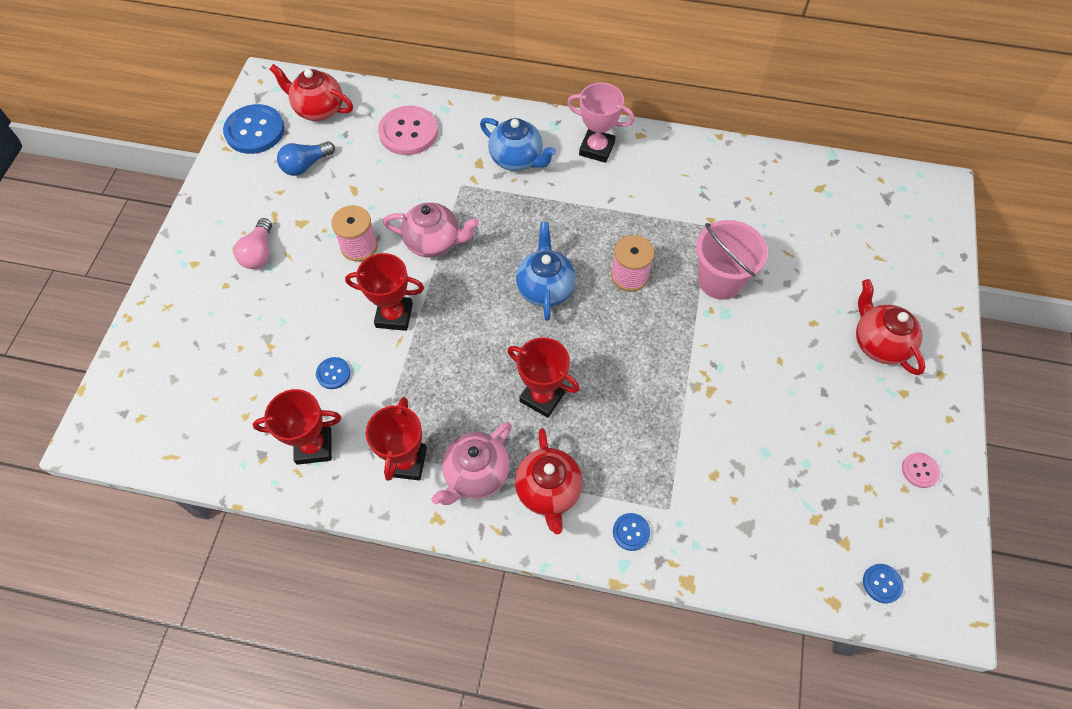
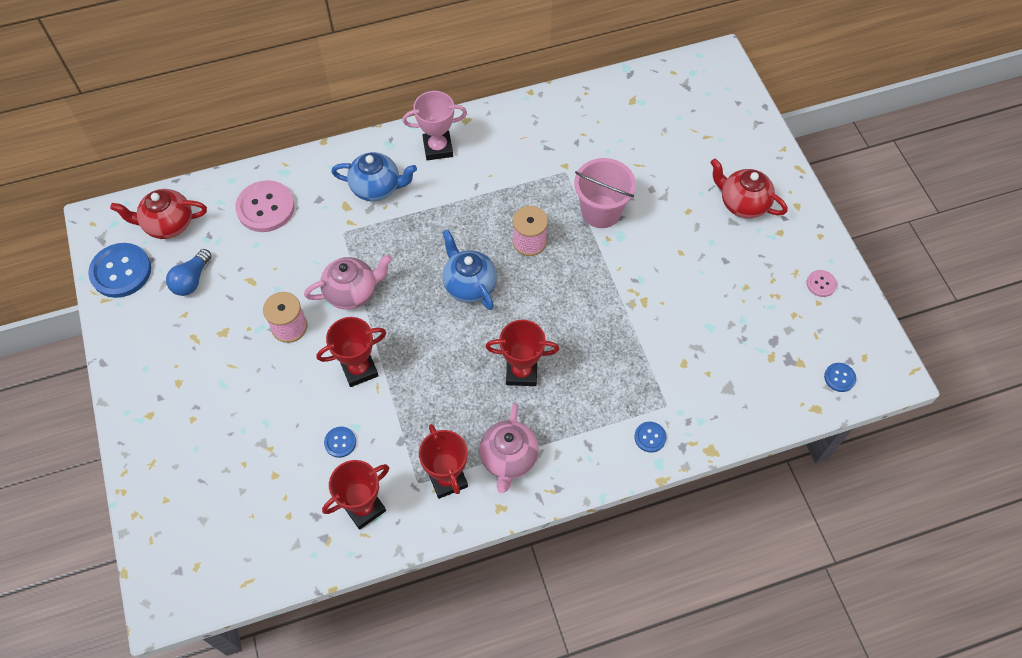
camera: 30 degrees left, 0 degrees up
pink light bulb [234,218,272,269] -> none
red teapot [515,428,583,534] -> none

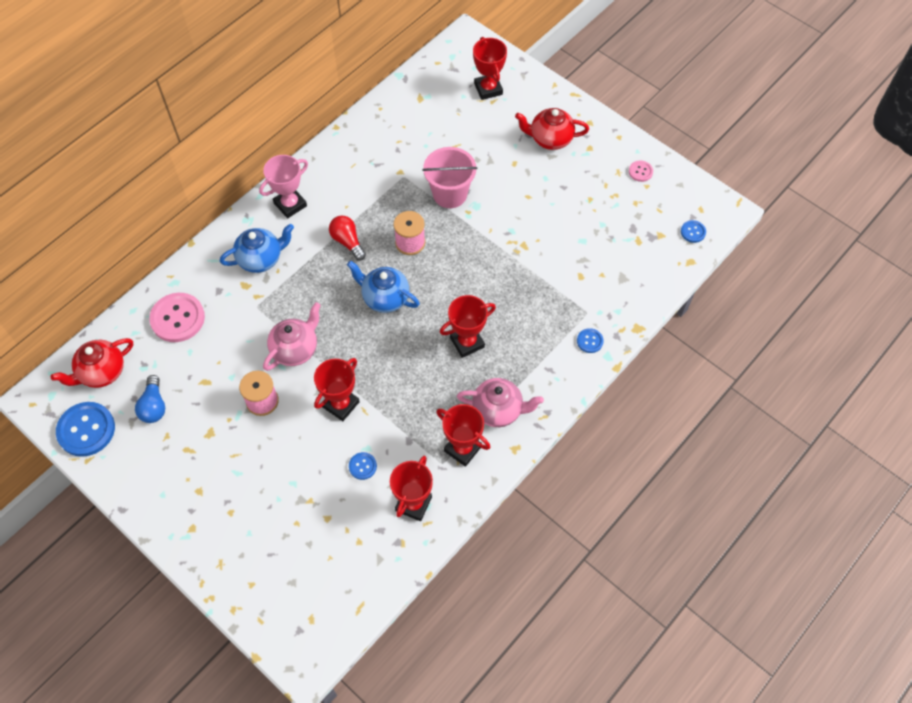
camera: 30 degrees left, 0 degrees up
pink teapot [479,403,539,493] -> pink teapot turned 60 degrees counterclockwise [457,378,544,427]
none -> red light bulb [329,216,366,260]
none -> red trophy [473,37,507,100]

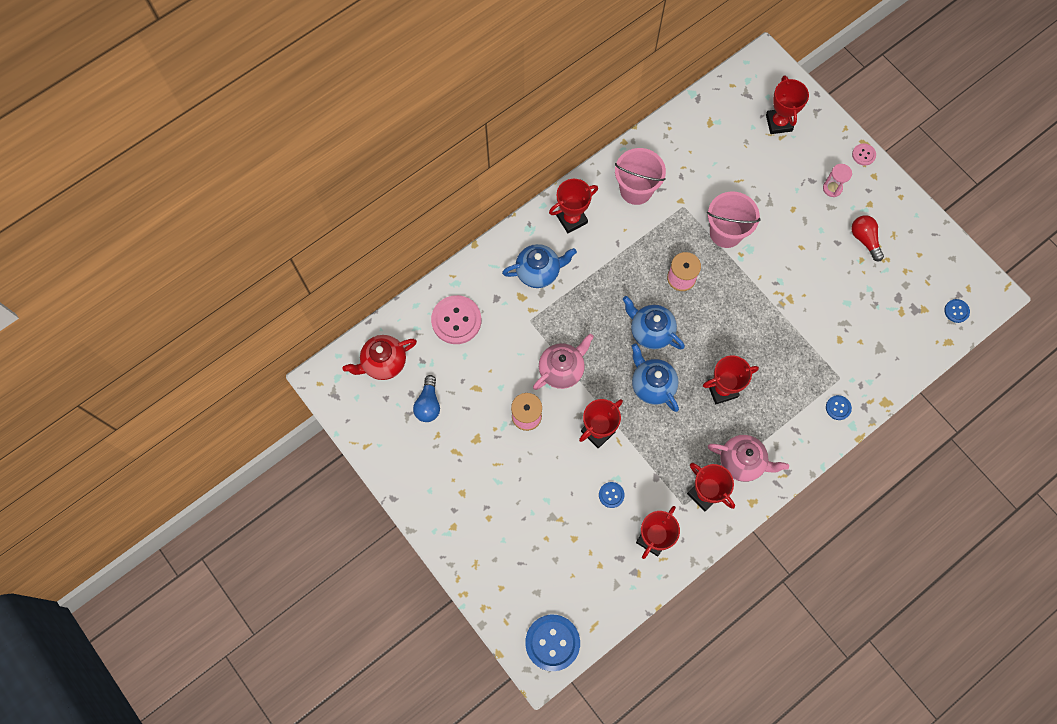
camera: 10 degrees right, 10 degrees up
blue button [56,402,115,457] -> blue button moved to [525,615,580,671]
pink trophy [259,155,308,218] -> red trophy [549,179,598,233]
red light bulb [329,216,366,260] -> red light bulb moved to [851,215,884,261]
red teapot [515,108,589,150] -> pink hourglass [823,164,852,197]
pink button [629,160,653,182] -> pink button moved to [852,143,876,166]
none -> pink bucket [615,148,666,205]
none -> blue teapot [632,343,679,412]

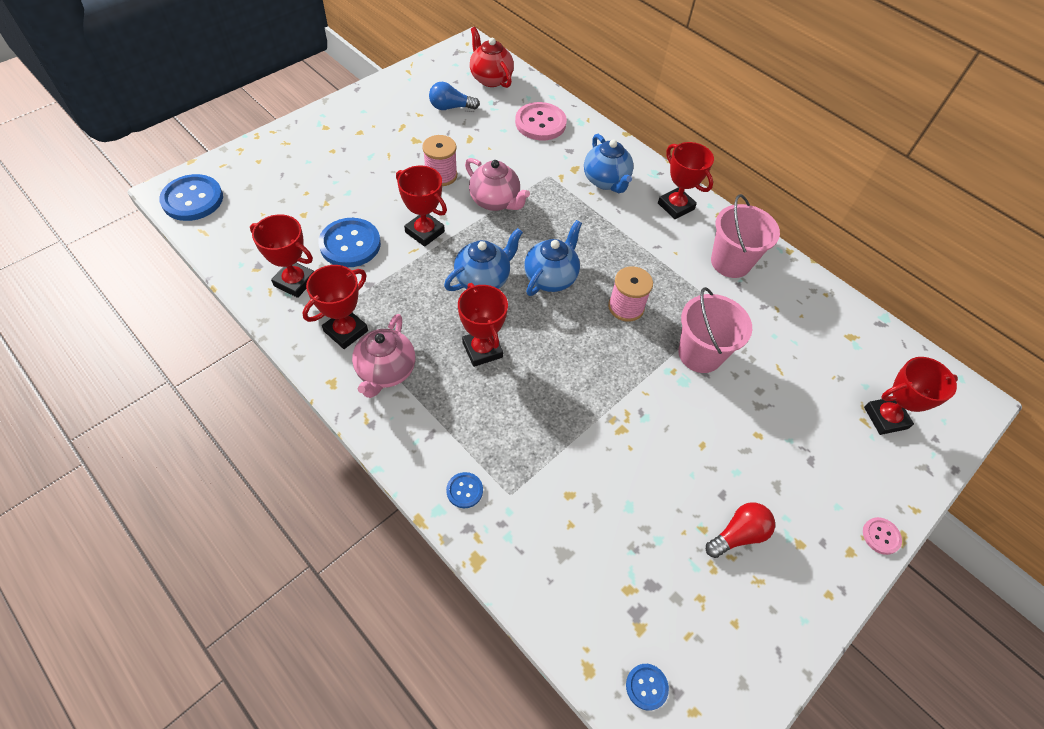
camera: 80 degrees right, 15 degrees down
blue button [599,482,625,508] -> blue button [318,218,381,268], size x2.05
pink hourglass [823,164,852,197] -> none

